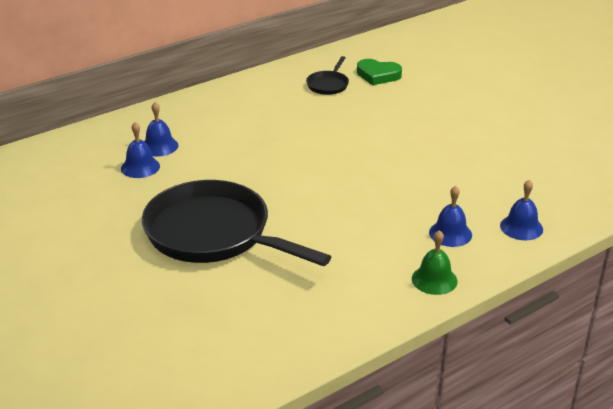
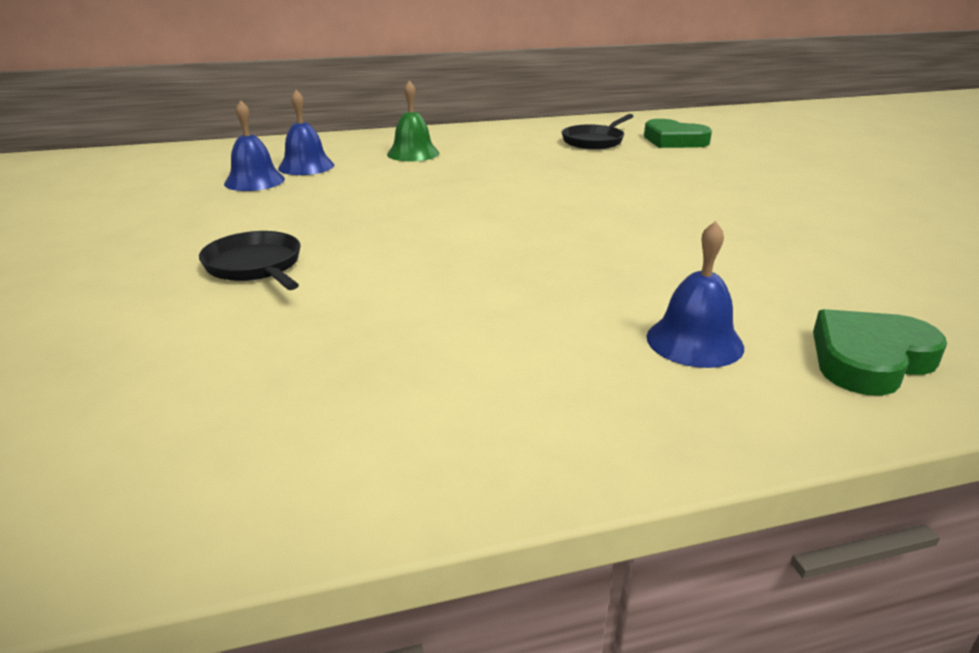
camera: 20 degrees right, 5 degrees down
black pan [142,180,331,266] -> black pan [199,231,301,290], size x0.43
green bell [412,230,458,295] -> green bell moved to [387,81,439,161]
blue bell [500,180,543,240] -> green heart [813,309,947,396]

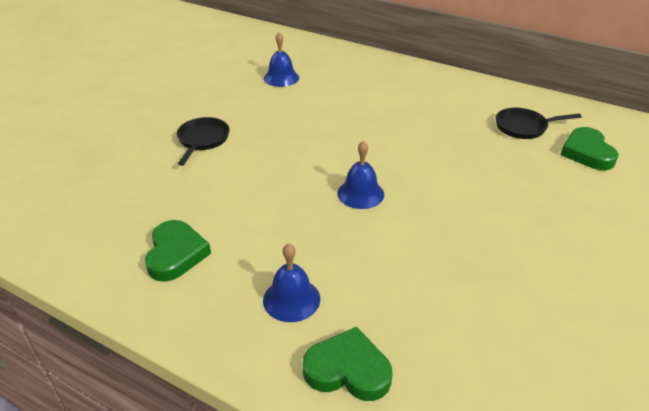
camera: 45 degrees right, 10 degrees up
blue bell [278,90,334,175] -> blue bell moved to [337,141,384,209]
green bell [387,81,439,161] -> none
none -> green heart [145,220,211,282]

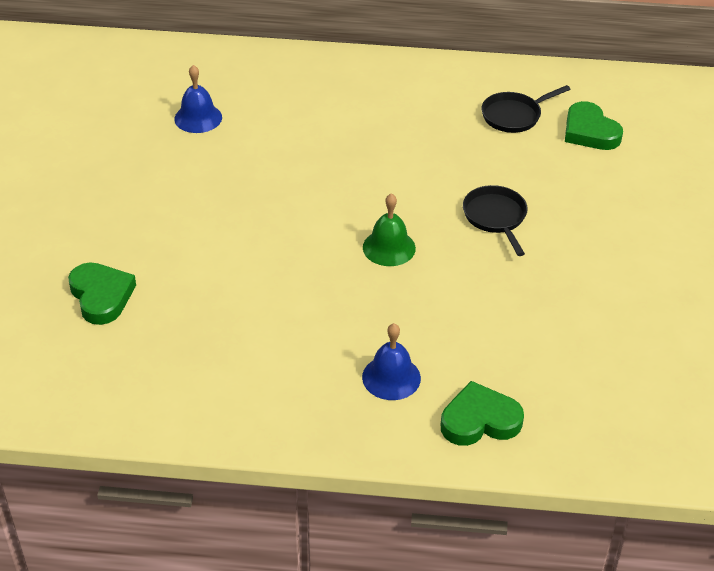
camera: 25 degrees left, 5 degrees up
green heart [145,220,211,282] -> green heart moved to [68,263,136,325]
black pan [177,117,229,166] -> black pan moved to [463,185,528,256]
blue bell [337,141,384,209] -> green bell [363,193,416,266]

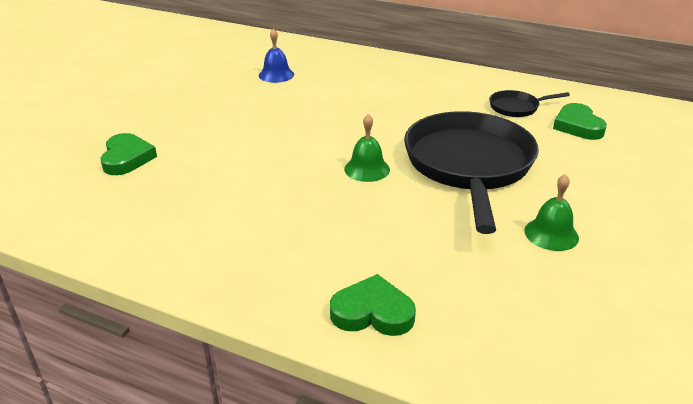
camera: 20 degrees right, 10 degrees down
blue bell [362,323,421,400] -> none
black pan [463,185,528,256] -> black pan [404,111,539,234], size x2.32
none -> green bell [525,174,579,251]

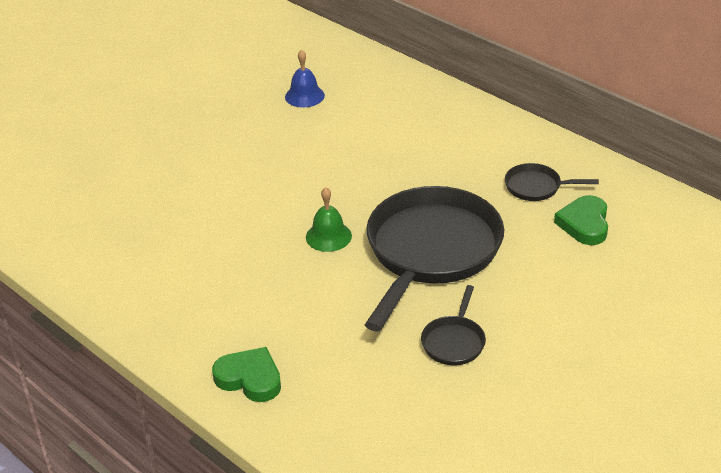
camera: 20 degrees right, 5 degrees up
green heart [101,133,157,175] -> none
green bell [525,174,579,251] -> black pan [421,285,486,365]

